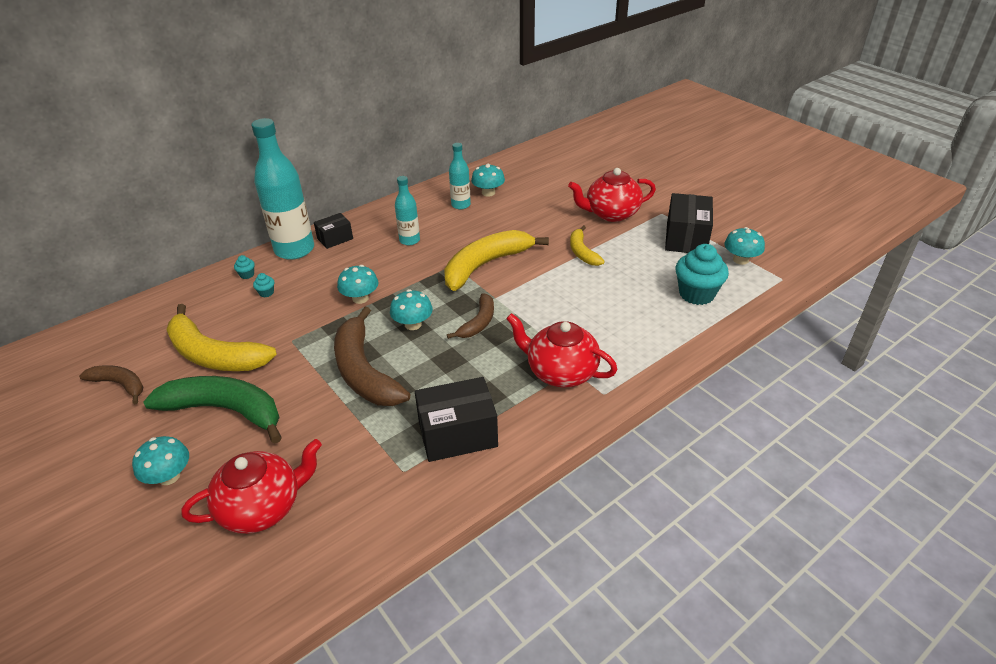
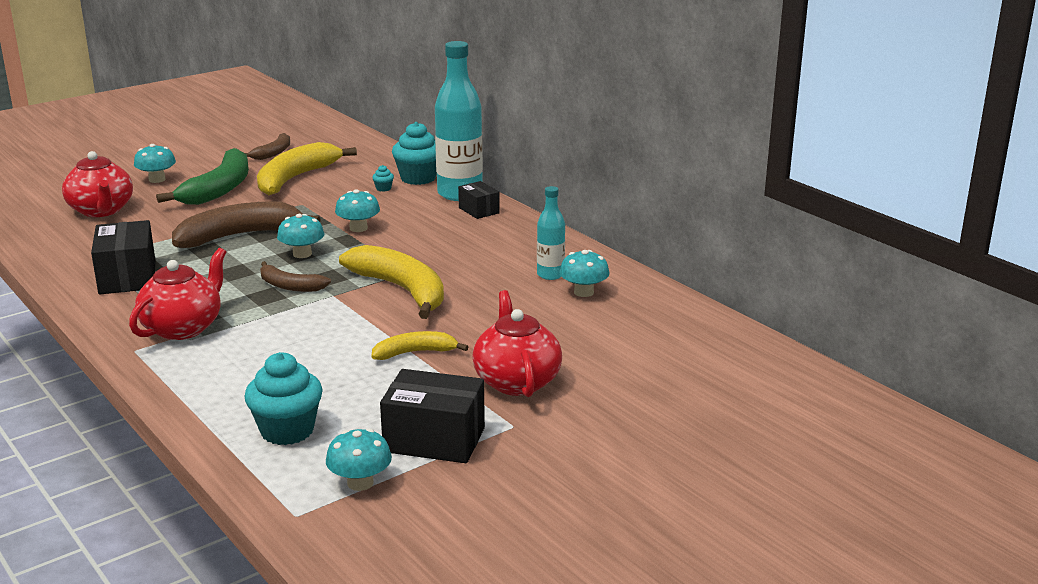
camera: 90 degrees right, 15 degrees down
turquoise cupcake [234,255,255,279] -> turquoise cupcake [392,122,437,185], size x2.39
turquoise bottle [395,176,420,246] -> none

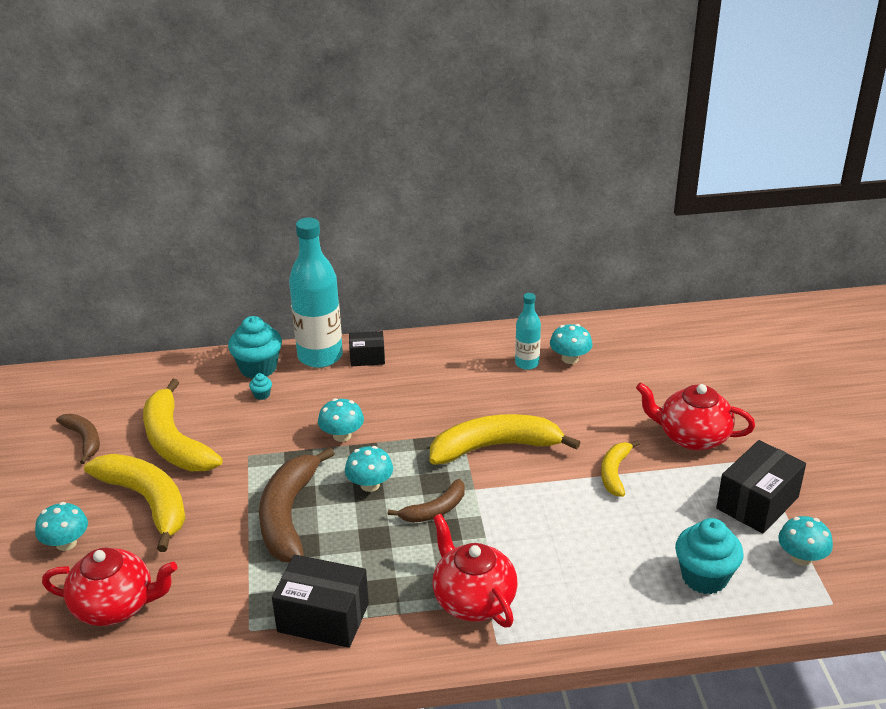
camera: 60 degrees left, 10 degrees up
green banana [156,148,249,205] -> yellow banana [84,454,186,552]

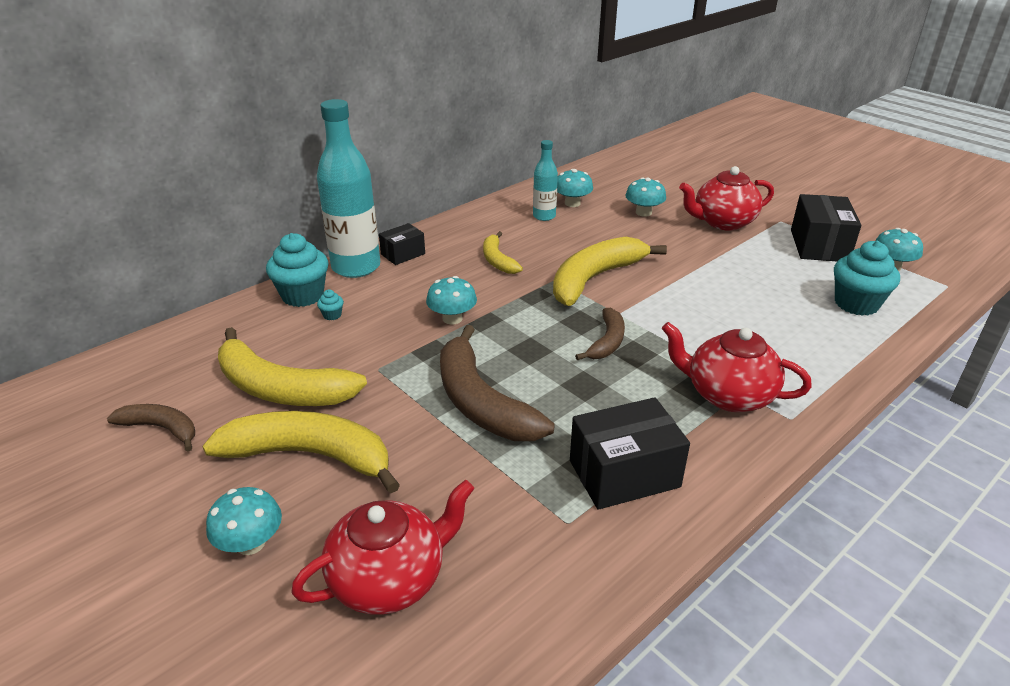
camera: 35 degrees left, 0 degrees up
turquoise mushroom [345,446,393,492] -> turquoise mushroom moved to [625,177,666,217]
yellow banana [601,440,640,497] -> yellow banana moved to [483,231,523,274]

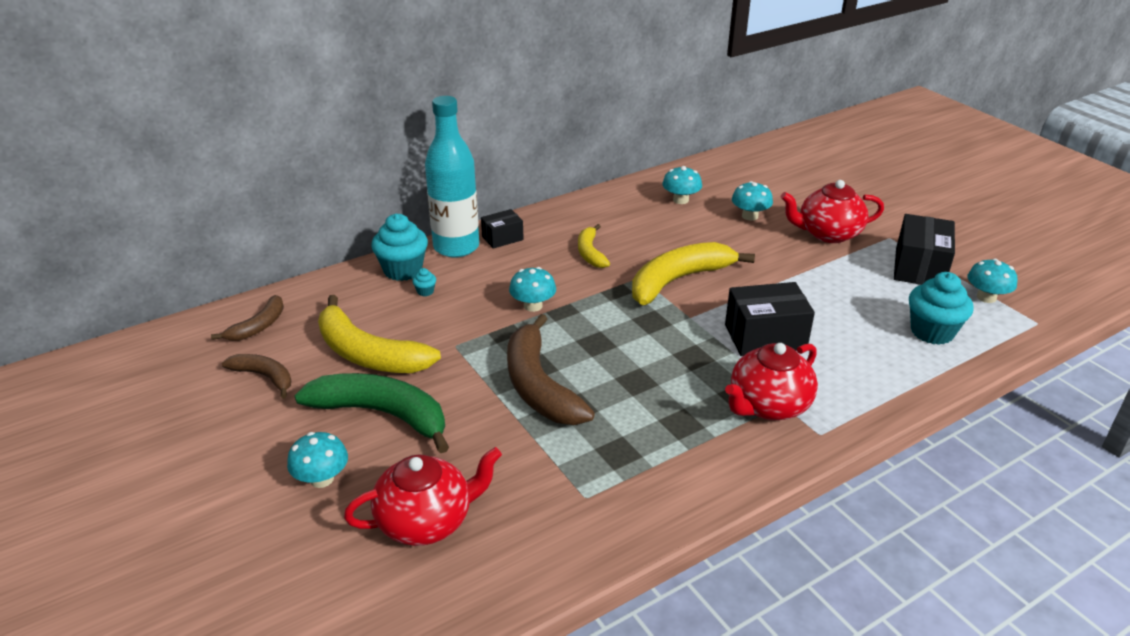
camera: 10 degrees right, 0 degrees up
yellow banana [202,411,400,493] -> green banana [294,373,449,453]
turquoise bottle [533,140,558,221] -> none
black box [570,397,690,510] -> black box moved to [725,282,815,356]
brown banana [575,308,625,360] -> brown banana moved to [211,295,284,341]
red teapot [662,322,812,412] -> red teapot turned 75 degrees counterclockwise [725,343,818,420]

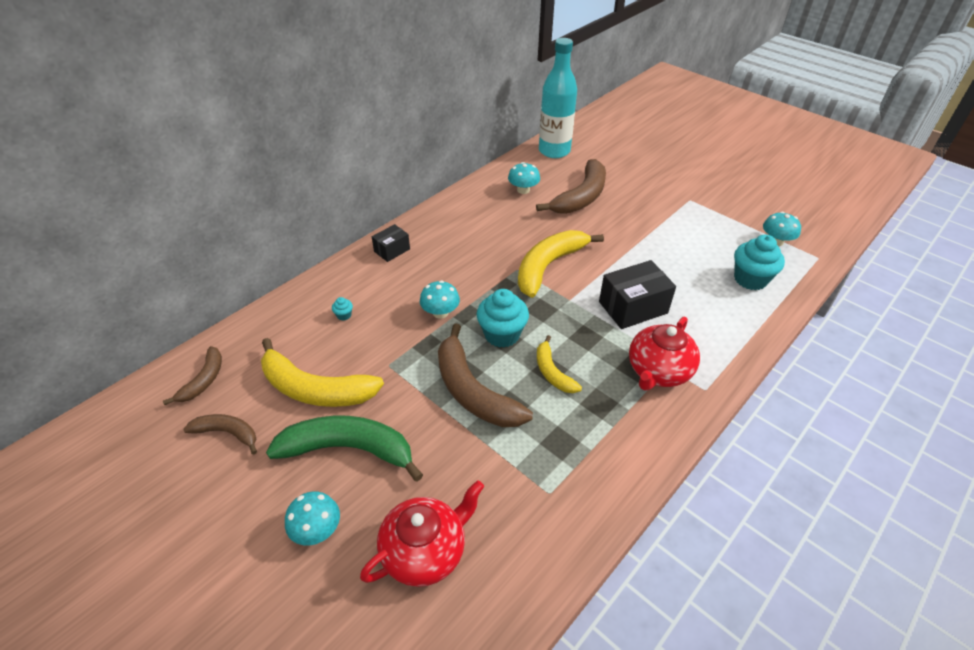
camera: 15 degrees left, 10 degrees up
turquoise cupcake [371,214,428,281] -> turquoise cupcake moved to [477,289,529,348]
turquoise bottle [425,96,479,258] -> turquoise bottle moved to [539,38,577,158]
yellow banana [578,224,610,268] -> yellow banana moved to [537,335,582,393]
turquoise mushroom [732,181,773,221] -> brown banana [536,159,606,214]
red teapot [781,180,884,243] -> none
black box [894,214,955,285] -> none

